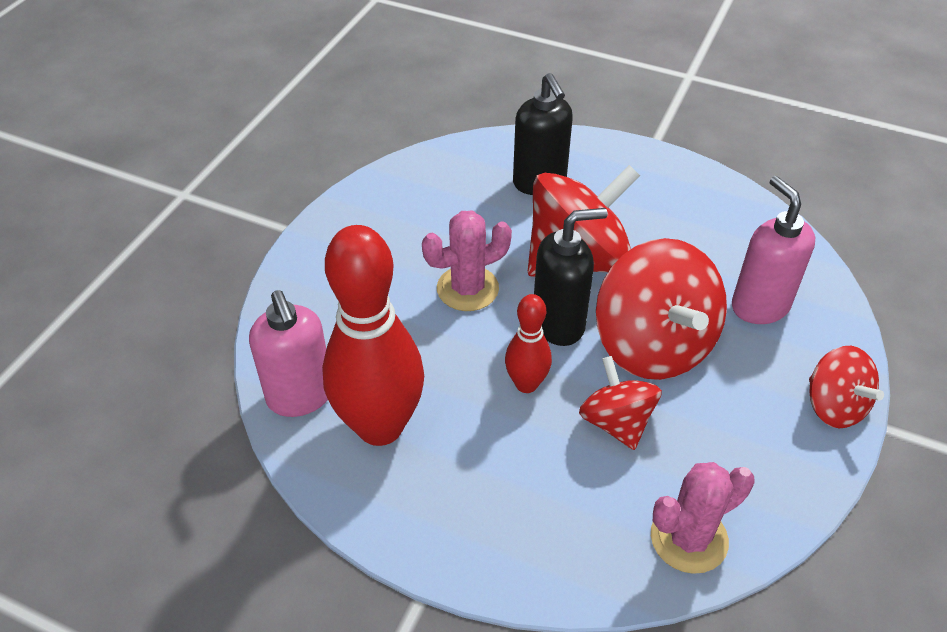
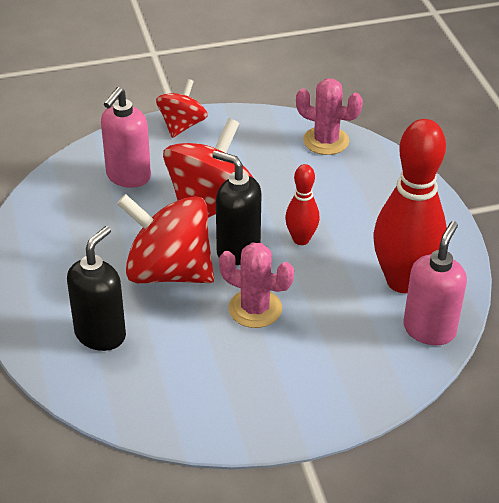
camera: 130 degrees left, 5 degrees down
red spinning top [579,356,662,450] -> none

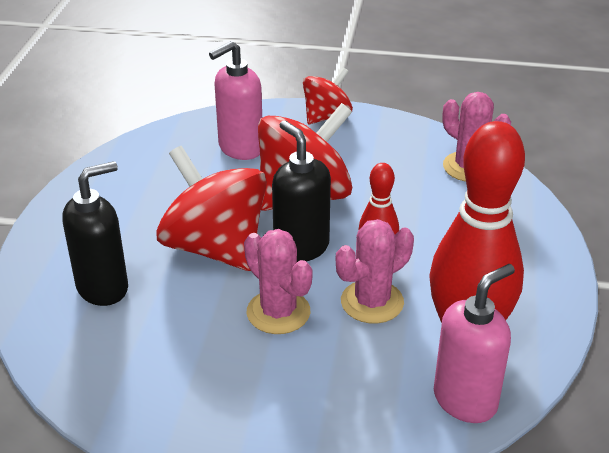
camera: 25 degrees right, 5 degrees down
none -> pink cactus [336,219,414,324]

